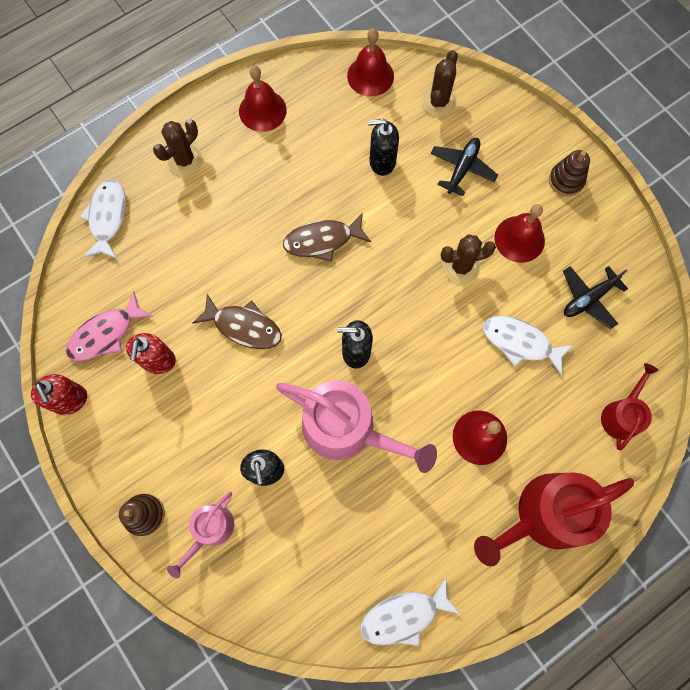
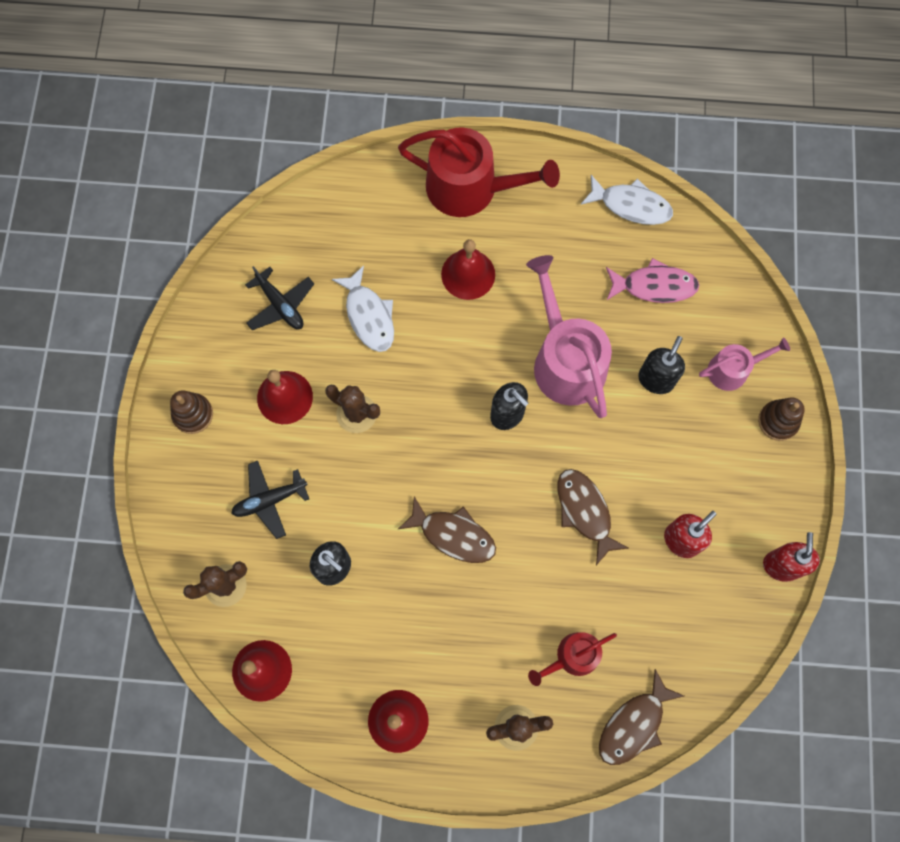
camera: 140 degrees left, 0 degrees up
pink fish [66,291,153,361] -> pink fish moved to [606,258,699,303]
white fish [80,179,126,259] -> brown fish [599,669,684,765]
black plane [563,266,628,329] -> black plane turned 45 degrees clockwise [245,266,314,330]
red watering can [601,363,658,451] -> red watering can moved to [528,632,617,686]

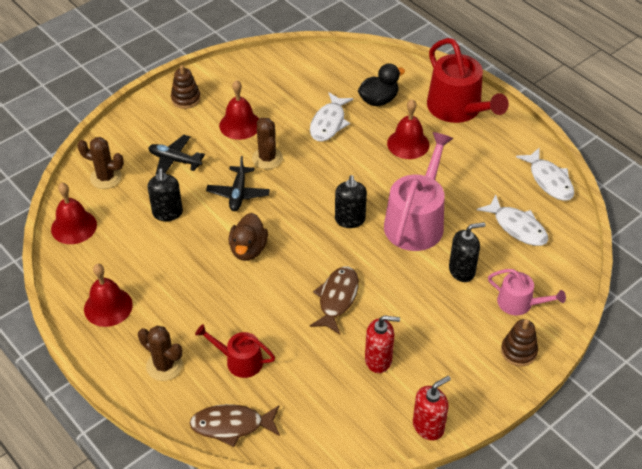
camera: 45 degrees right, 25 degrees down
black plane [245,266,314,330] -> black plane moved to [206,156,270,211]
brown fish [398,496,496,563] -> brown duck [229,213,268,261]
pink fish [606,258,699,303] -> white fish [477,195,548,246]
none -> black duck [358,63,405,106]

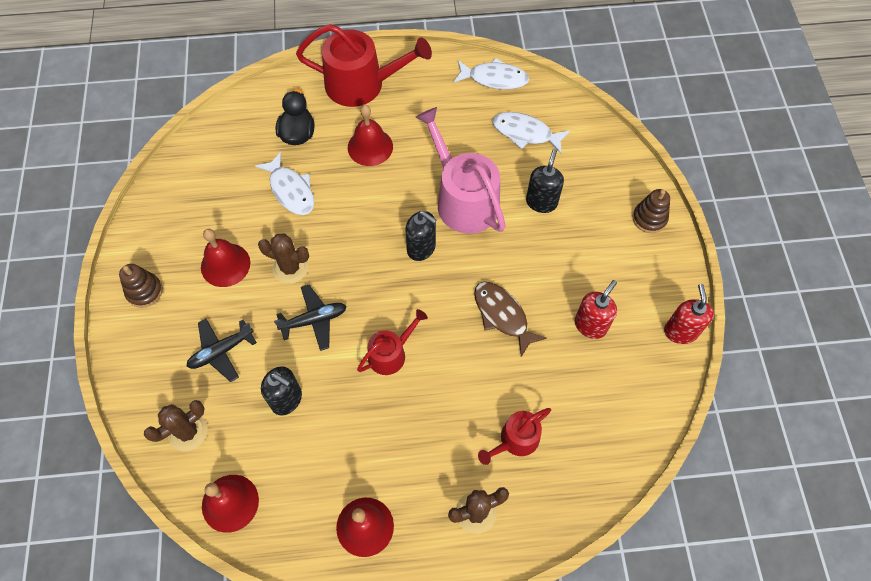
camera: 55 degrees left, 15 degrees up
brown fish [189,404,280,447] -> none
black plane [206,156,270,211] -> black plane turned 60 degrees counterclockwise [274,285,347,351]
brown duck [229,213,268,261] -> red watering can [357,309,428,375]
white fish [477,195,548,246] -> white fish turned 150 degrees counterclockwise [492,112,570,154]
pink watering can [488,269,566,315] -> none

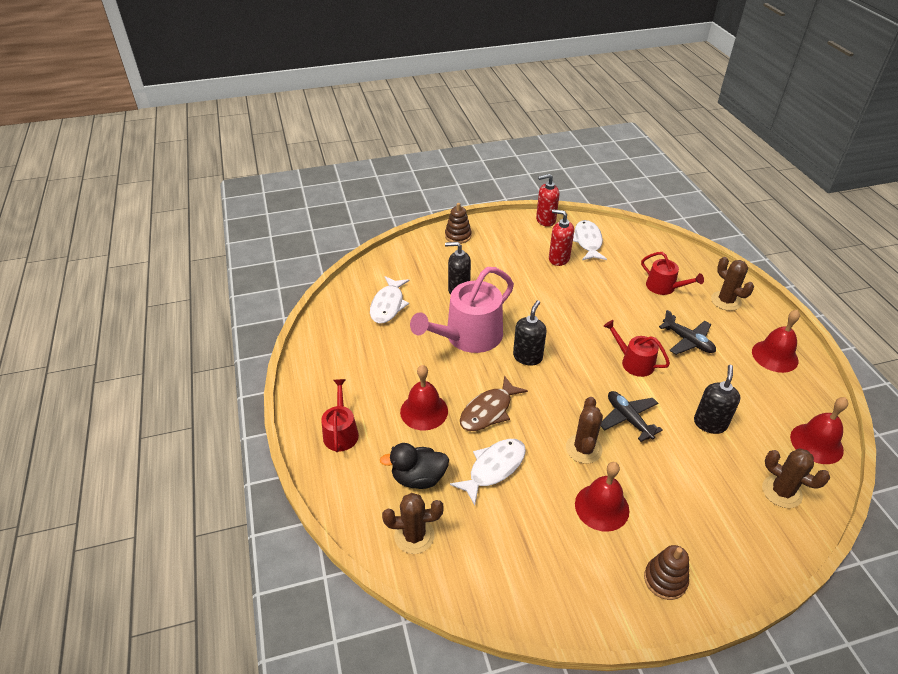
camera: 100 degrees left, 20 degrees down
black plane [186,319,257,382] -> black plane moved to [659,310,716,355]
red watering can [296,24,432,107] -> red watering can [321,379,359,452], size x0.54
white fish [454,58,529,90] -> white fish moved to [573,220,607,260]
brown fish [474,282,547,357] -> brown fish moved to [460,375,528,431]
none -> brown cactus [382,493,443,554]

